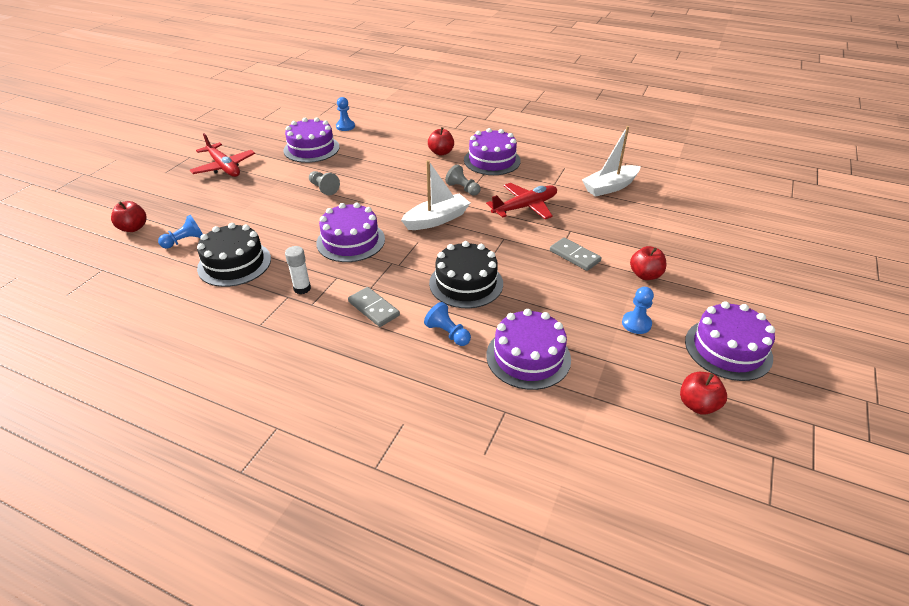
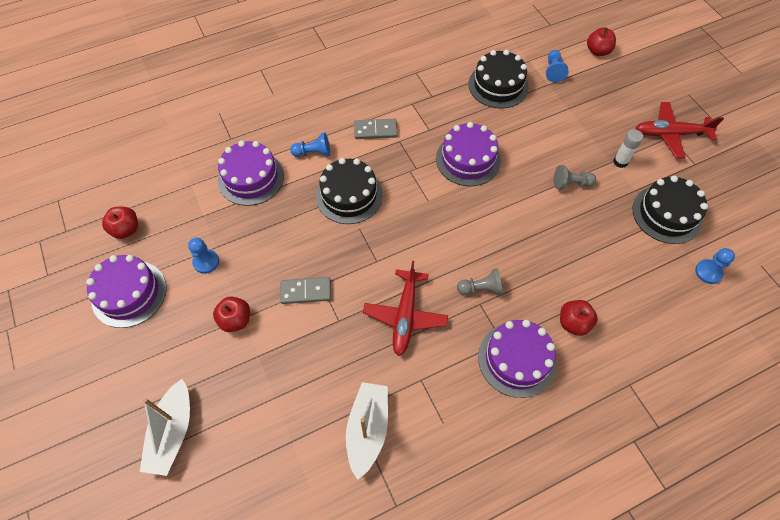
camera: 130 degrees right, 20 degrees up
purple cake [283,117,339,163] -> black cake [632,176,708,244]
white glue stick [285,246,311,294] -> white glue stick moved to [613,129,643,168]
white boat [401,160,470,230] -> white boat moved to [140,379,190,476]

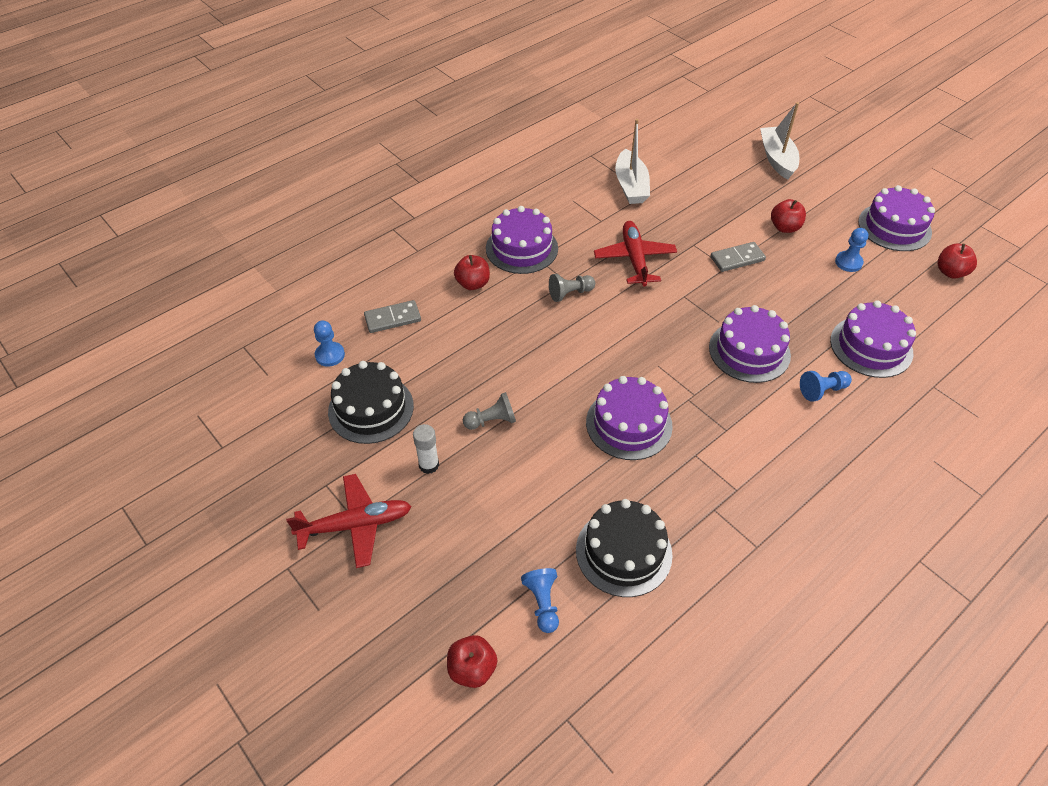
camera: 165 degrees right, 10 degrees down
black cake [316,158,383,224] -> purple cake [709,305,791,383]
grey domino [354,119,398,139] -> grey domino moved to [364,300,421,333]

